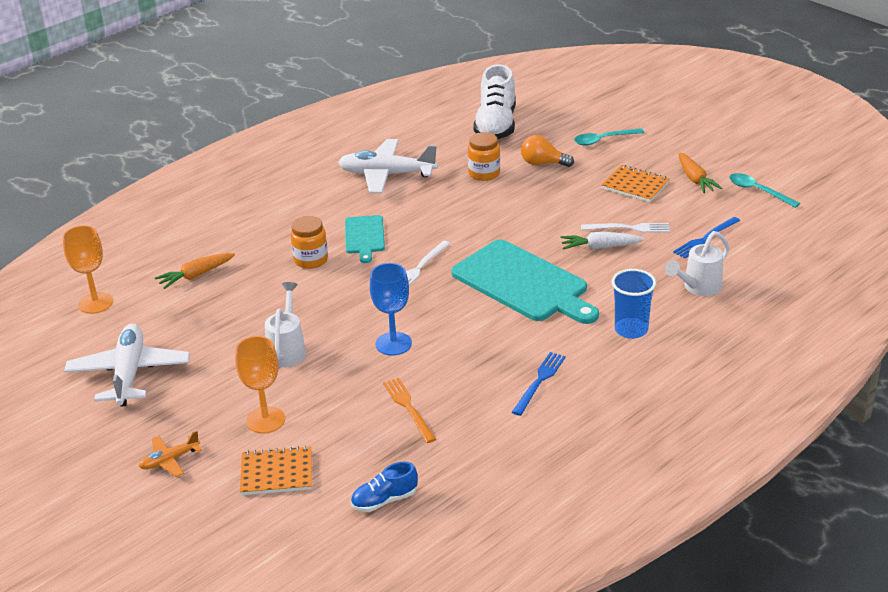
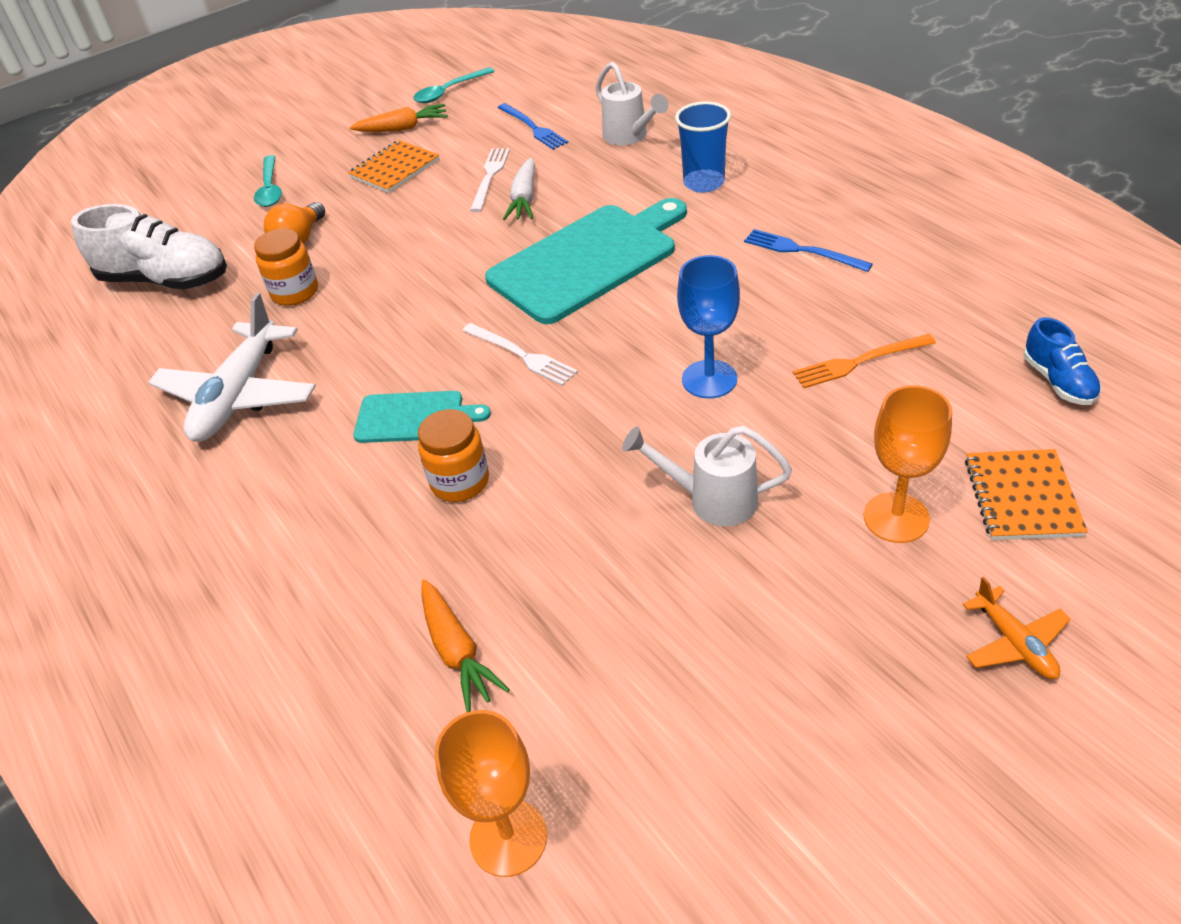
camera: 80 degrees left, 10 degrees up
white plane [64,324,190,407] -> none

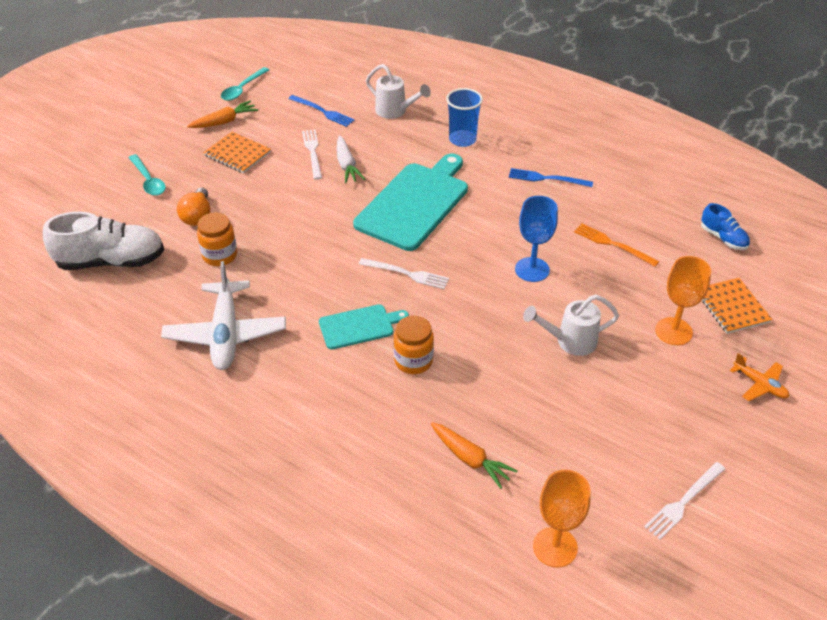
camera: 25 degrees left, 0 degrees up
orange notebook [348,140,439,193] -> orange notebook turned 75 degrees counterclockwise [203,132,271,173]
orange fork [793,334,936,388] -> orange fork turned 75 degrees clockwise [574,224,659,267]
none -> white fork [644,462,725,539]

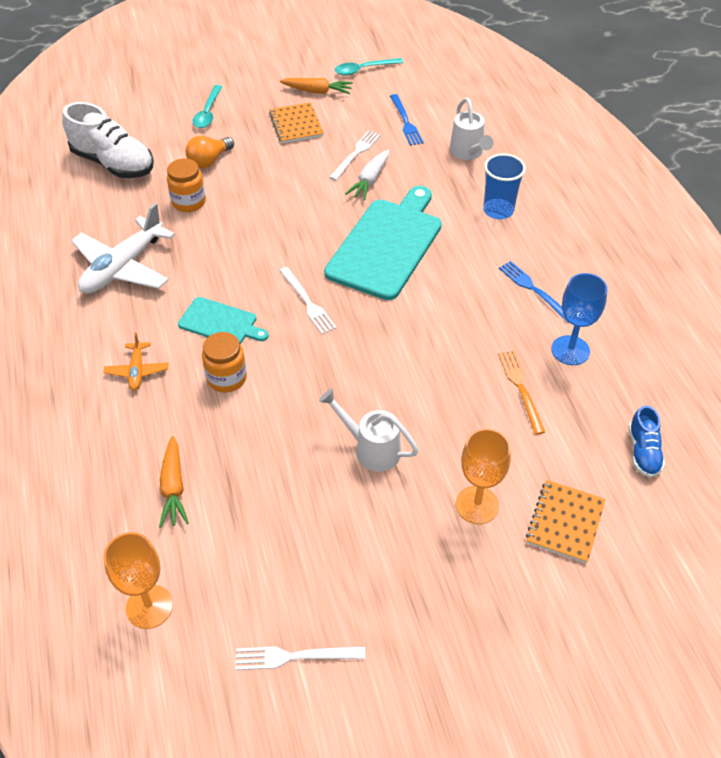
camera: 40 degrees right, 5 degrees up
turquoise cutting board [353,154,468,251] -> turquoise cutting board turned 45 degrees counterclockwise [324,186,442,300]
blue goblet [515,196,558,282] -> blue goblet moved to [551,273,608,365]
orange plane [730,353,789,401] -> orange plane moved to [103,333,168,391]

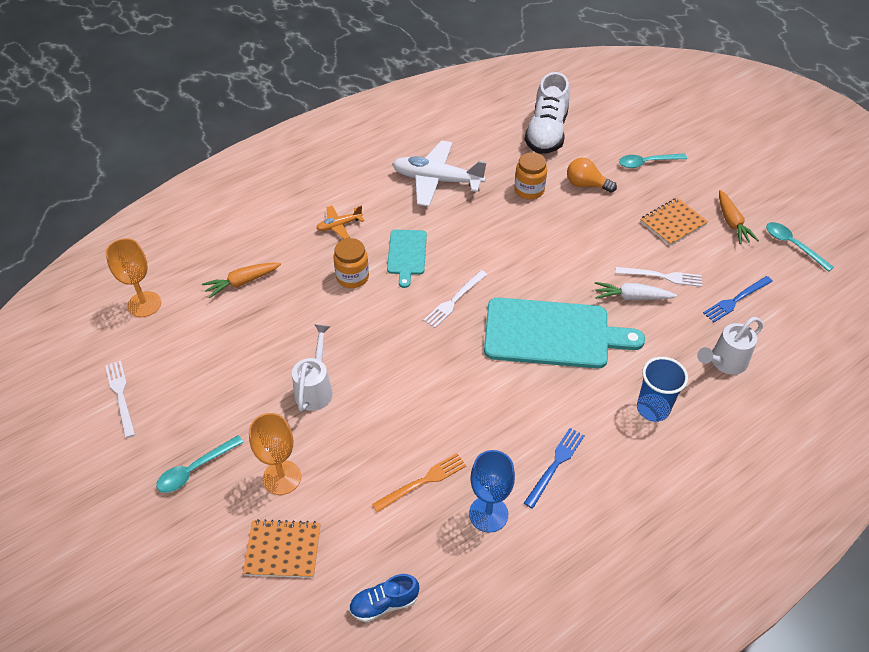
camera: 70 degrees right, 0 degrees up
none -> turquoise spoon [156,435,244,493]

